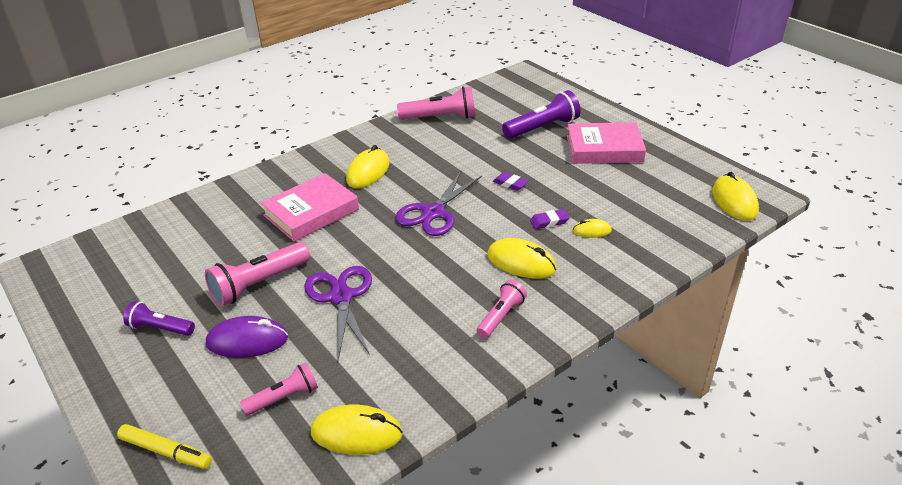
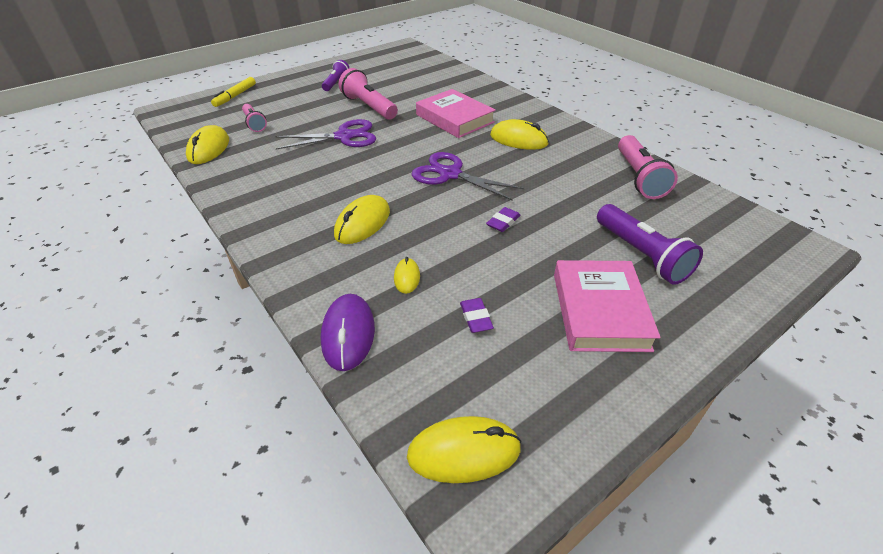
camera: 90 degrees right, 5 degrees up
purple mouse [206,316,288,358] -> purple mouse moved to [321,294,375,371]
pink flashlight [477,280,527,338] -> none
purple eraser [530,209,570,229] -> purple eraser moved to [460,298,494,333]

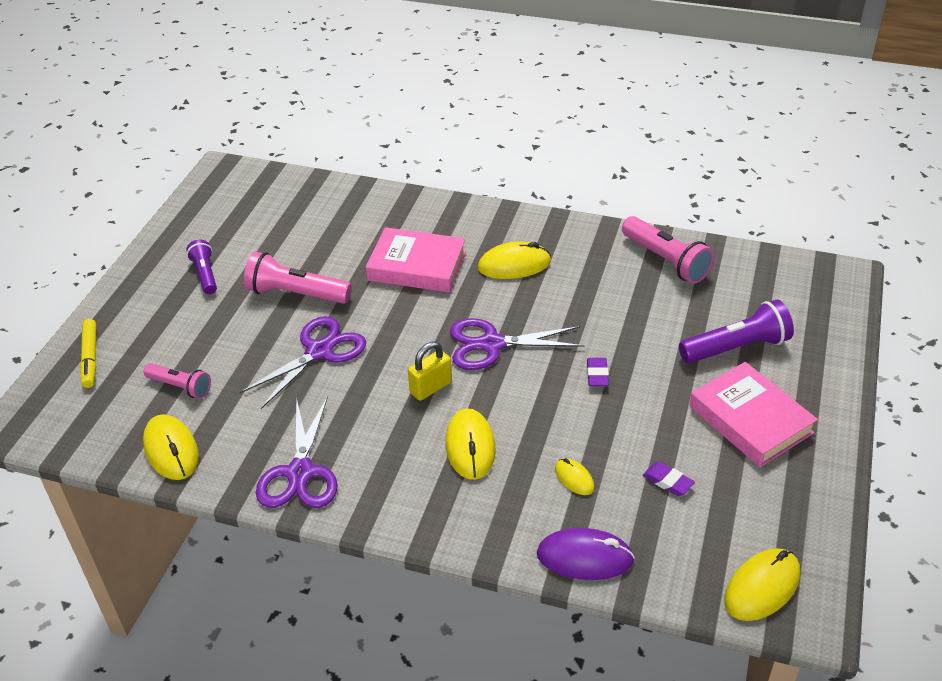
camera: 35 degrees left, 0 degrees up
purple mouse [321,294,375,371] -> purple mouse turned 45 degrees counterclockwise [537,528,635,580]
purple flashlight [597,204,703,285] -> purple flashlight turned 45 degrees counterclockwise [679,300,794,363]
none -> purple scissors [256,396,338,508]
none -> yellow padlock [408,341,452,401]

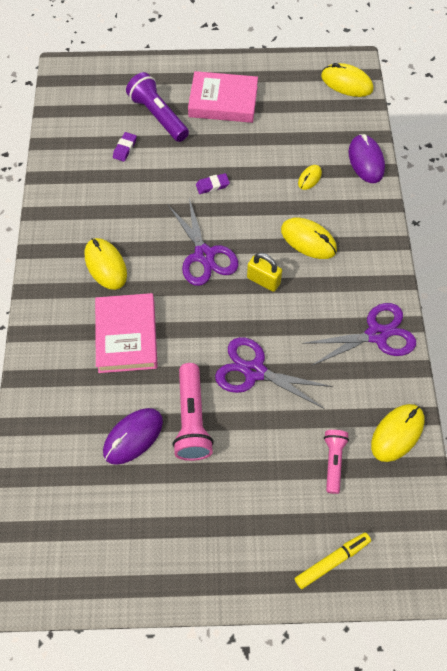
camera: 110 degrees left, 20 degrees up
purple flashlight [186,240,217,294] -> none
yellow mouse [446,408,496,480] -> yellow mouse turned 60 degrees clockwise [281,218,337,259]
pink flashlight [622,216,715,284] -> none
purple eraser [643,462,695,496] -> purple eraser moved to [113,132,137,162]
pink book [689,362,818,467] -> pink book turned 60 degrees clockwise [188,71,258,123]
none -> purple mouse [103,408,163,465]

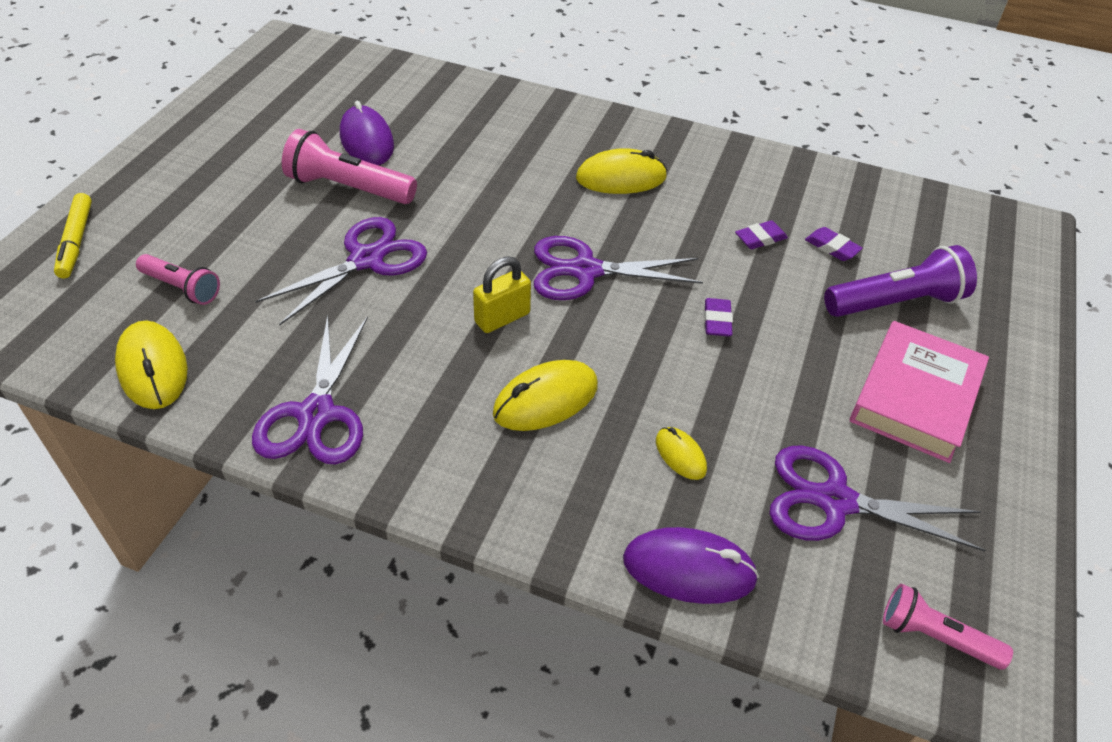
camera: 110 degrees right, 15 degrees down
pink book [95,293,158,373] -> none
yellow mouse [321,63,373,97] -> pink flashlight [883,584,1013,670]
none -> purple eraser [735,220,788,249]
none -> purple scissors [770,445,986,552]

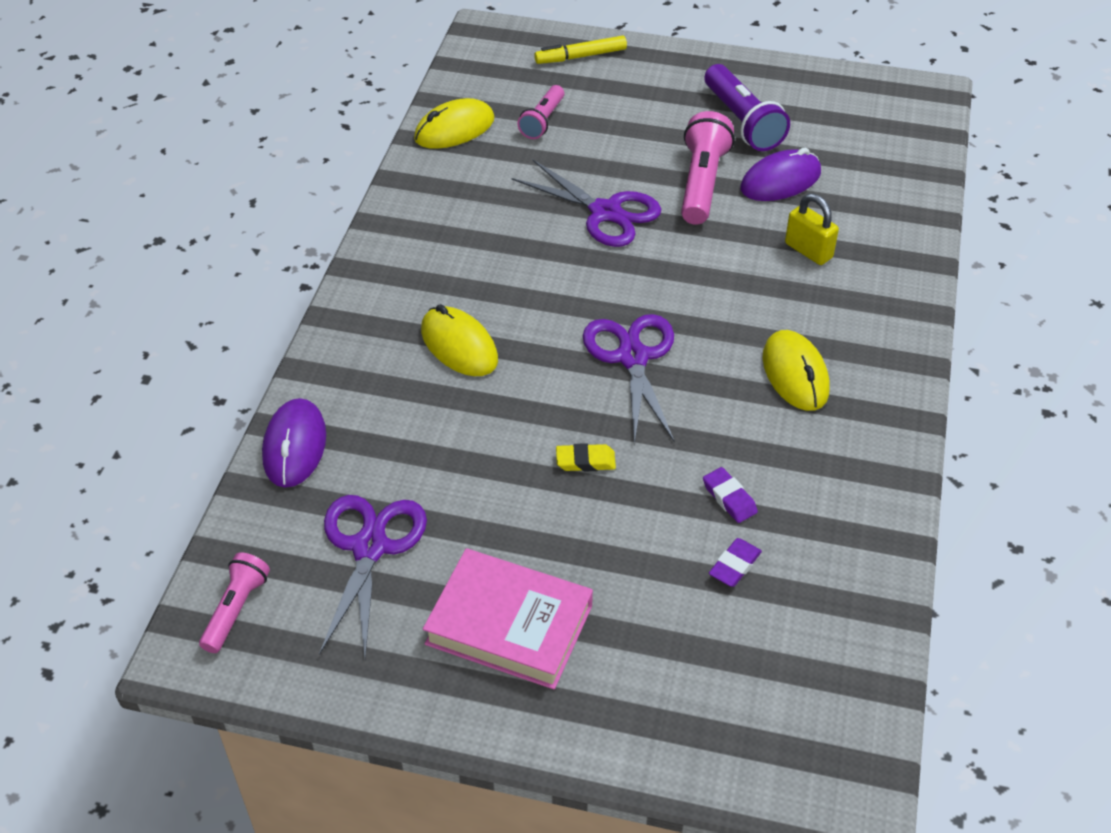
camera: 85 degrees right, 0 degrees up
purple scissors [252,315,368,465] -> none
yellow padlock [473,256,531,333] -> yellow padlock moved to [785,193,839,265]
yellow mouse [656,427,707,480] -> none
purple eraser [704,298,733,337] -> yellow eraser [556,443,616,471]
purple flashlight [824,245,977,317] -> purple flashlight moved to [705,64,790,151]

